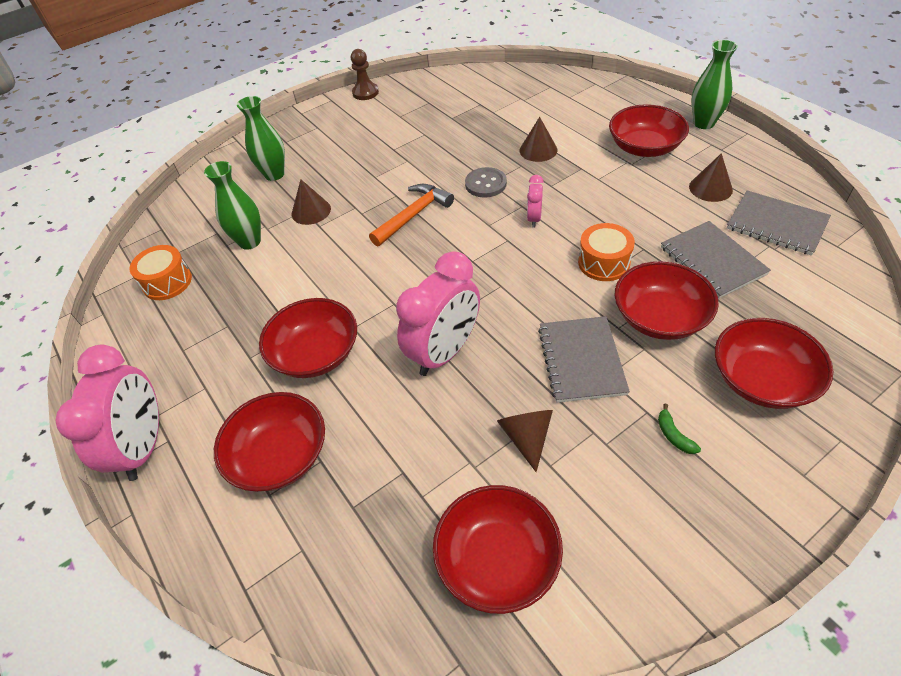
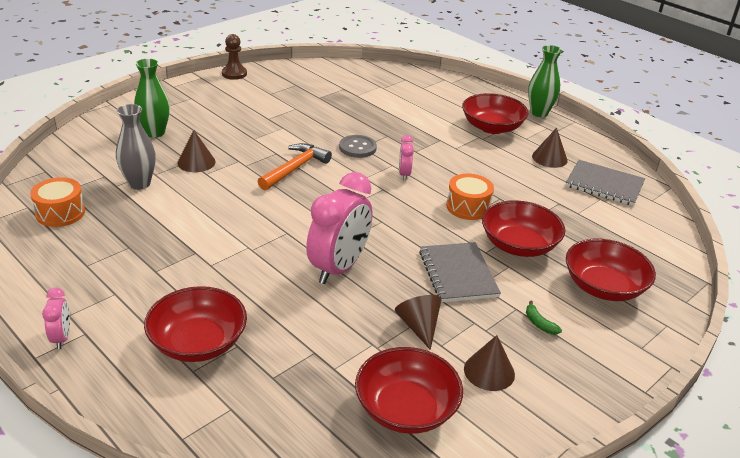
camera: 15 degrees left, 15 degrees down
pink clock [55,345,159,481] -> pink clock [42,288,70,349], size x0.47
green vase [204,161,261,250] -> grey vase [116,104,156,190]
red bowl [259,298,357,378] -> none
brown cone [520,117,558,162] -> brown cone moved to [464,335,515,391]
grey notebook [661,221,771,299] -> none

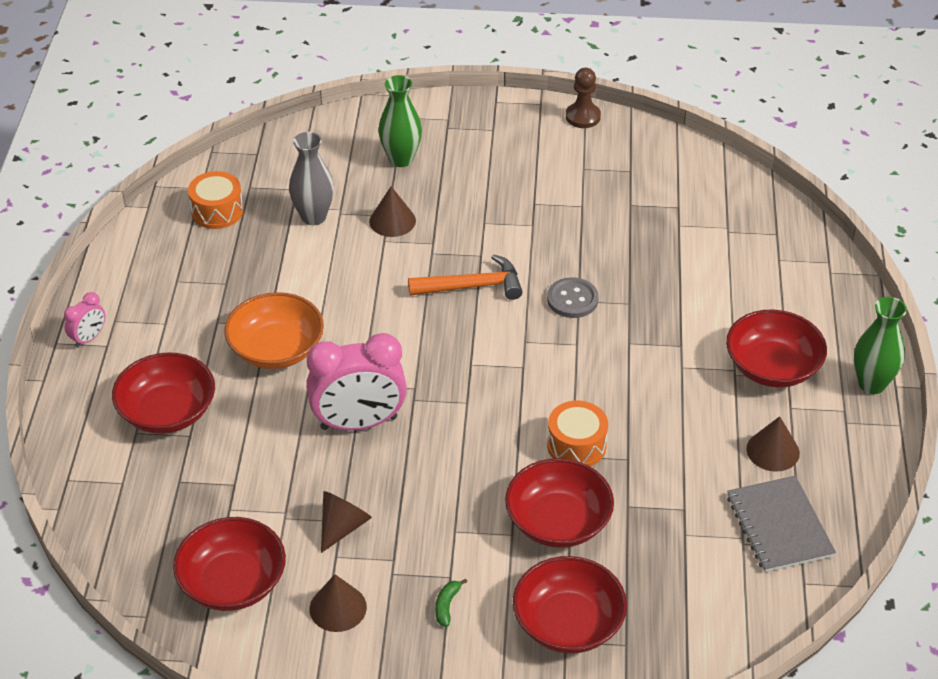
camera: 50 degrees right, 10 degrees up
pink clock [399,135,414,181] -> none
grey notebook [419,242,501,302] -> none
none -> orange bowl [224,292,324,369]

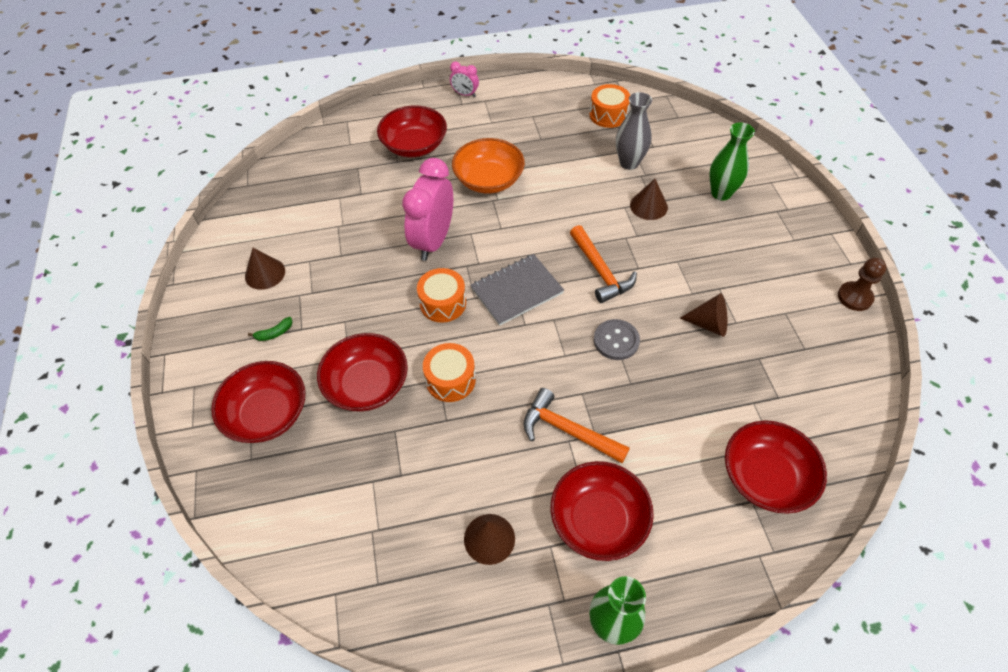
camera: 75 degrees right, 10 degrees up
red bowl [173,517,286,611] -> red bowl moved to [725,420,827,514]
pink clock [306,333,407,431] -> pink clock turned 45 degrees clockwise [402,158,453,261]
brown cone [321,491,372,553] -> brown cone moved to [680,293,727,337]
green banana [435,579,467,627] -> green banana turned 150 degrees clockwise [248,317,292,341]
grey notebook [727,475,836,572] -> grey notebook moved to [470,254,564,326]
none -> orange drum [417,268,466,323]
none -> orange hammer [523,388,630,463]

